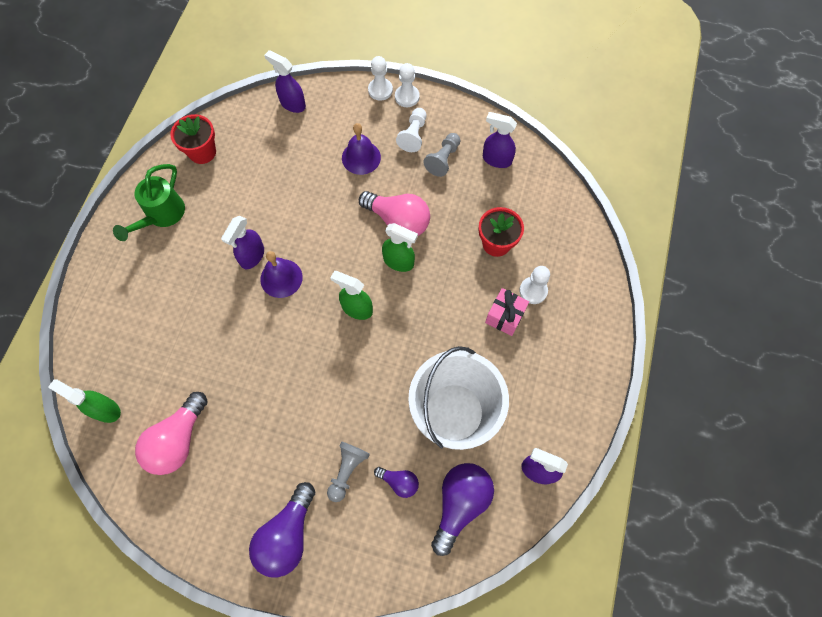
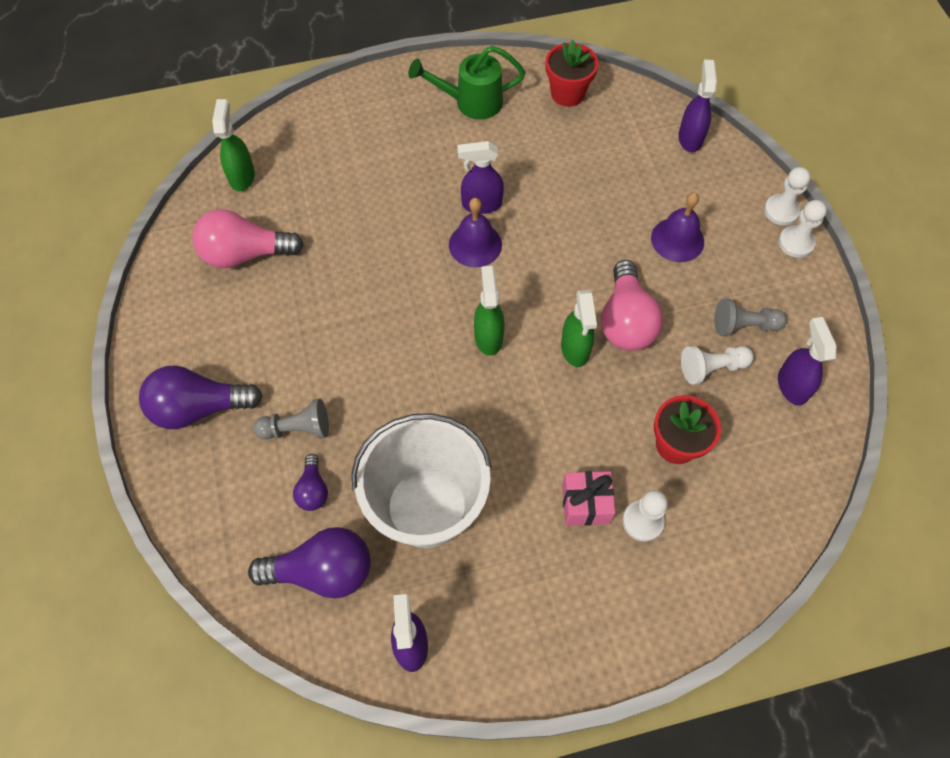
camera: 60 degrees right, 5 degrees down
white pawn [396,108,426,152] -> white pawn moved to [681,346,753,385]

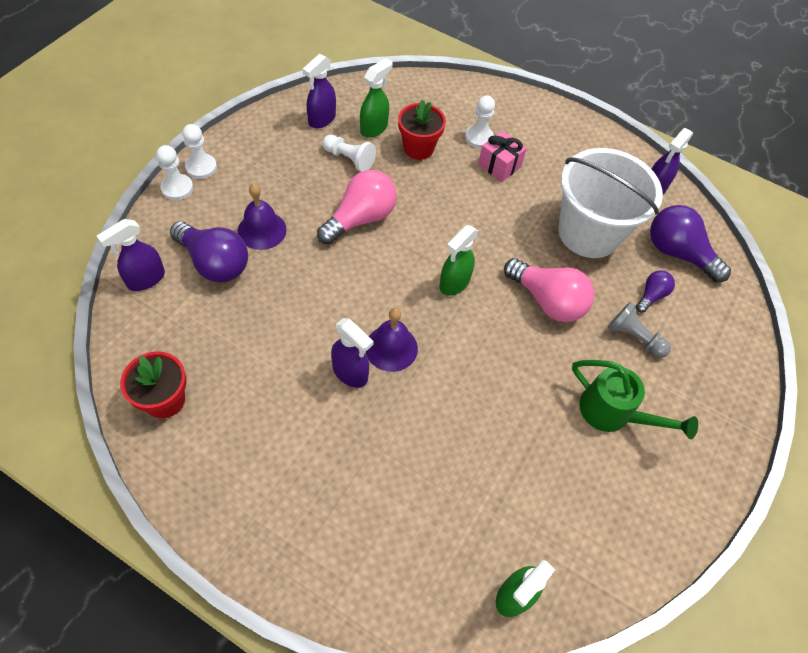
camera: 140 degrees left, 5 degrees down
purple light bulb [139,365,263,429] -> purple light bulb moved to [170,221,248,283]
pink light bulb [192,209,304,268] -> pink light bulb moved to [504,258,594,322]
green watering can [408,46,525,119] -> green watering can moved to [572,360,698,439]
green spray bottle [561,290,597,367] -> green spray bottle moved to [360,58,392,138]
grey pawn [714,298,787,336] -> none

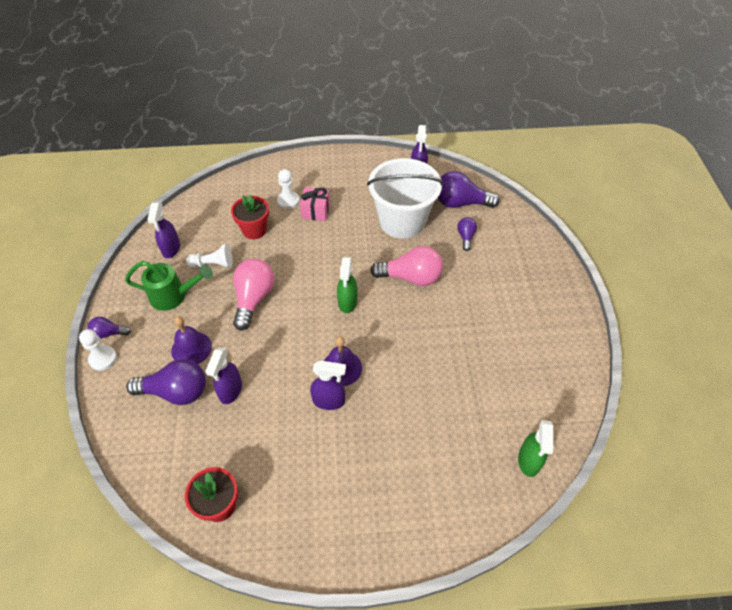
camera: 30 degrees left, 5 degrees down
purple spray bottle [97,219,165,291] -> purple spray bottle moved to [205,347,242,404]
white pawn [182,124,217,179] -> purple light bulb [87,317,131,338]
green spray bottle [360,58,392,138] -> none
green watering can [572,360,698,439] -> green watering can moved to [125,261,213,311]
grey pawn [608,302,671,358] -> none

